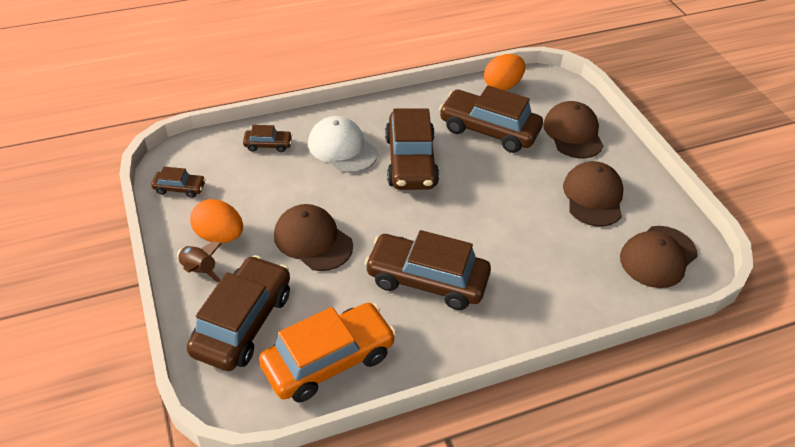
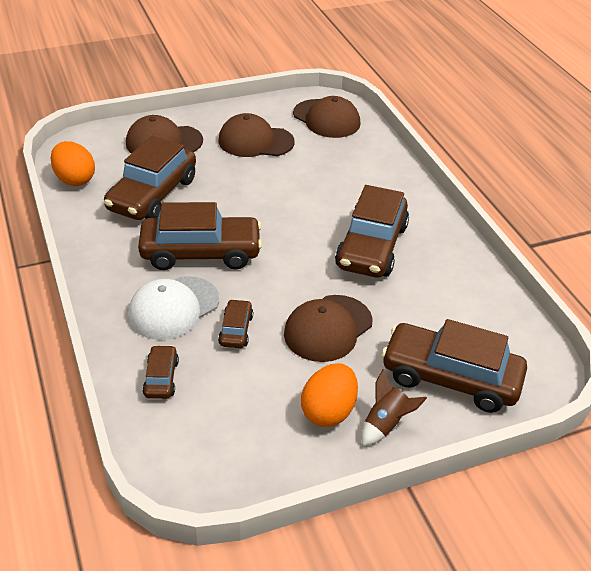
camera: 90 degrees left, 5 degrees down
brown car [151,167,206,198] -> brown car moved to [218,299,253,348]
orange car [259,303,396,402] -> none

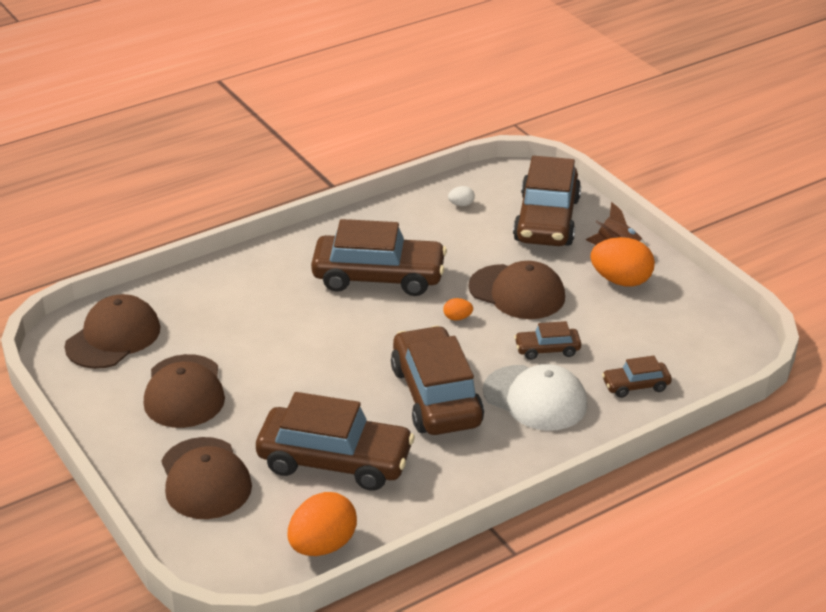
camera: 100 degrees left, 5 degrees down
none -> orange egg [443,298,473,321]
none -> white egg [448,186,475,206]

